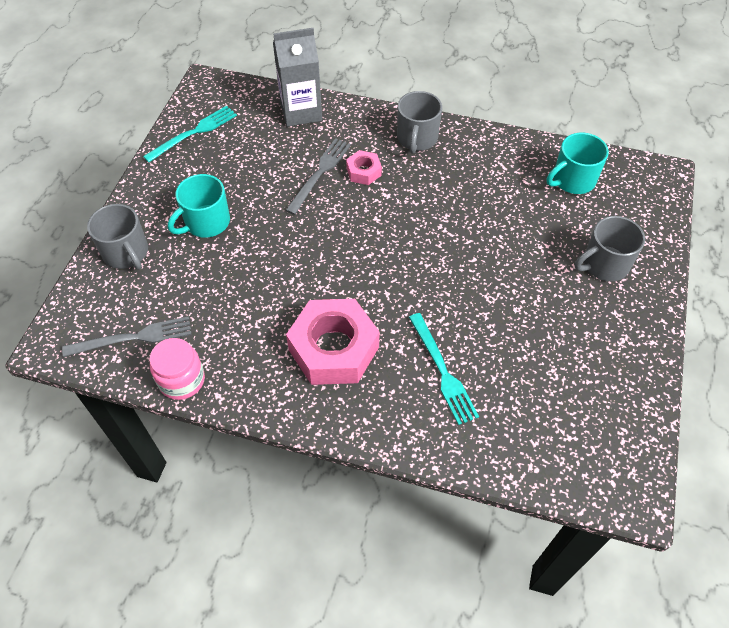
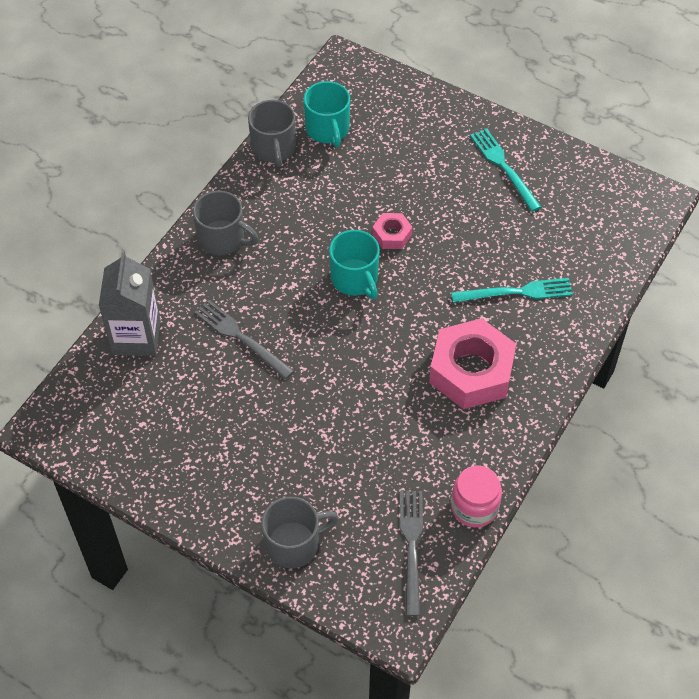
camera: 75 degrees left, 0 degrees up
turquoise fork [143,106,237,163] -> turquoise fork moved to [470,128,541,212]
turquoise mug [168,174,230,238] -> turquoise mug moved to [329,230,380,299]
pink nut [346,150,382,185] -> pink nut moved to [372,213,412,249]
grey mug [575,216,645,281] -> grey mug moved to [248,100,296,167]

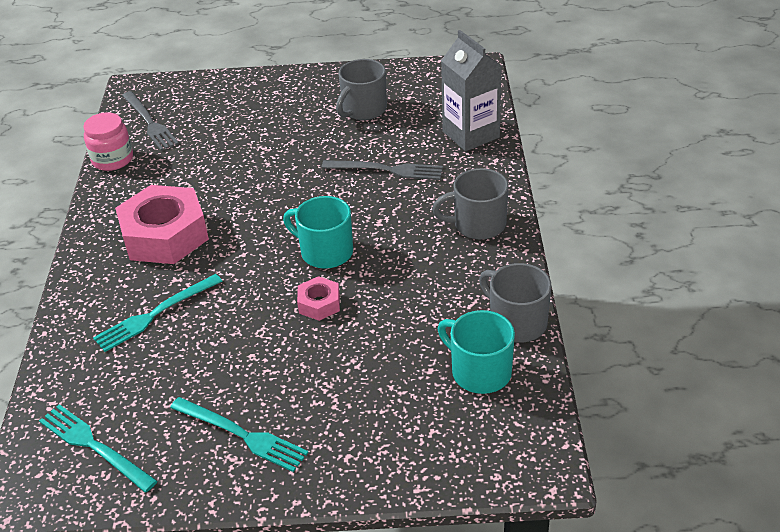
camera: 150 degrees right, 15 degrees down
grey mug [261,497,339,568] -> grey mug moved to [336,59,387,120]
none -> turquoise fork [39,404,157,492]

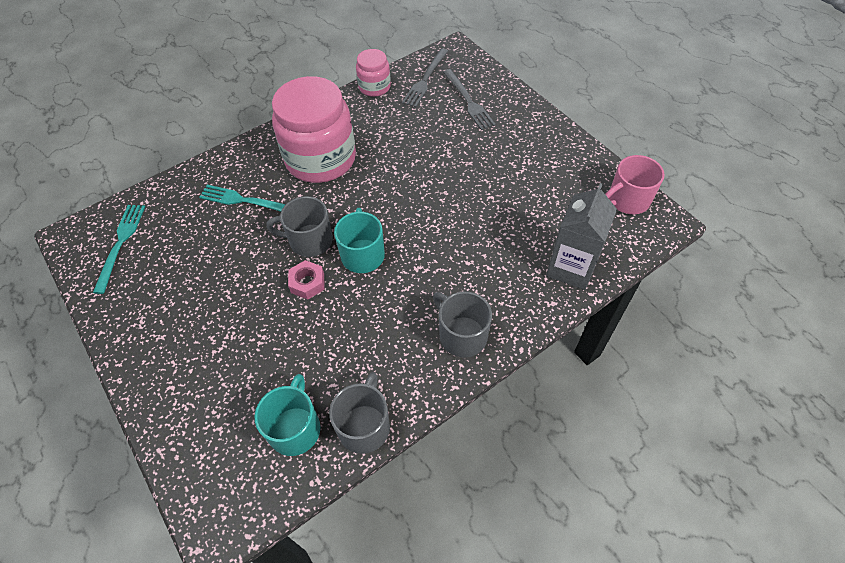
camera: 55 degrees right, 15 degrees up
pink nut [115,185,209,264] -> pink jar [272,76,356,183]
turquoise fork [170,397,308,472] -> none
grey fork [322,160,443,180] -> grey fork moved to [443,69,496,130]
grey mug [336,59,387,120] -> grey mug moved to [267,196,333,257]
none -> pink mug [605,155,664,214]

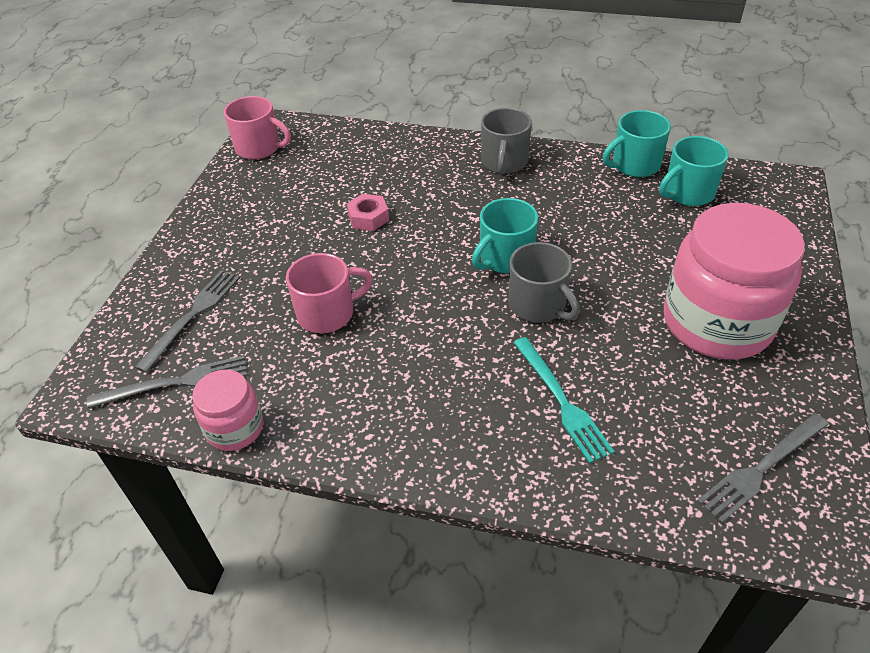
camera: 130 degrees left, 10 degrees down
turquoise fork [93,205,145,294] -> grey fork [697,413,829,523]
pink jar [272,76,356,183] -> pink jar moved to [664,203,805,360]
pink nut [288,260,325,300] -> pink nut moved to [347,194,389,231]
grey mug [329,372,390,454] -> turquoise mug [603,110,671,177]
grey carton [546,183,617,290] -> none
none -> pink mug [286,253,373,333]

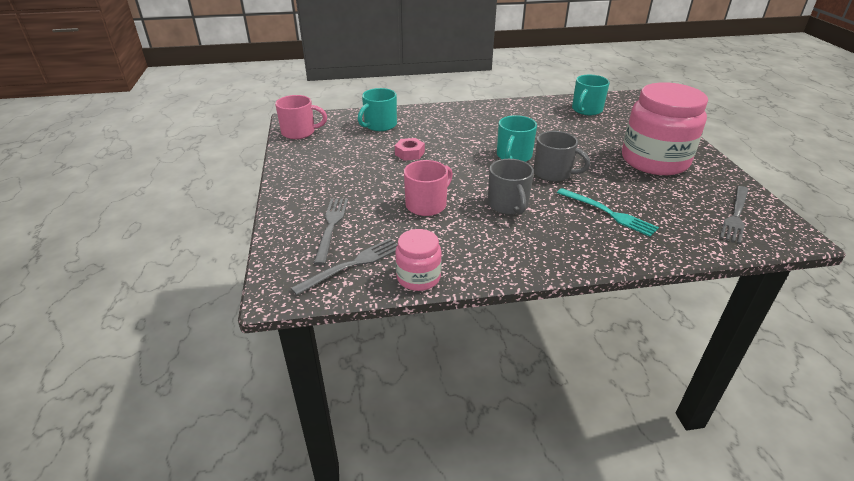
camera: 25 degrees left, 10 degrees down
grey mug [481,108,532,175] -> grey mug moved to [488,159,534,215]
turquoise mug [603,110,671,177] -> turquoise mug moved to [358,88,397,131]

